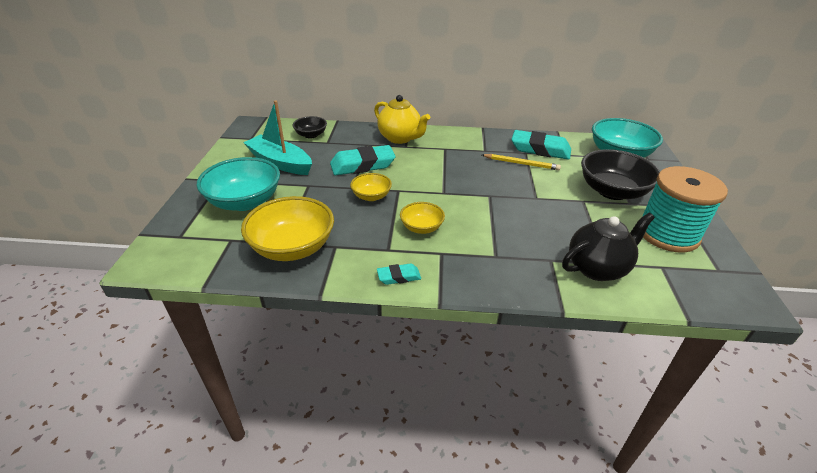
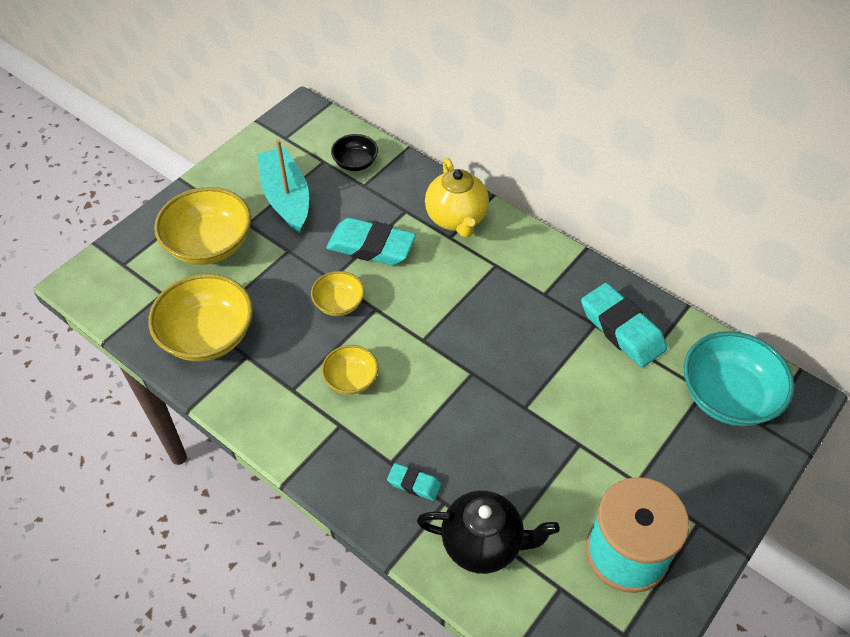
camera: 35 degrees right, 15 degrees up
turquoise bowl [196,157,280,211] -> yellow bowl [154,187,251,265]
turquoise eraser [377,263,421,285] -> turquoise eraser moved to [387,463,441,501]
yellow pencil [482,154,561,170] -> none
black bowl [581,149,660,200] -> none

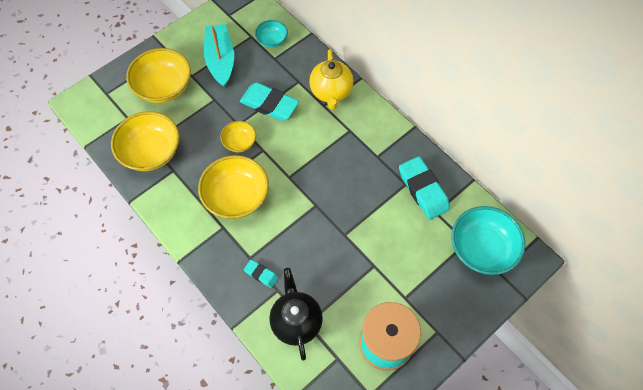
camera: 10 degrees right, 10 degrees up
yellow bowl [322,345,379,395] -> yellow bowl [198,155,269,219], size x1.86
black bowl [331,134,378,171] -> turquoise bowl [255,20,288,48]
black teapot [417,490,560,574] -> black teapot turned 120 degrees counterclockwise [269,268,323,361]

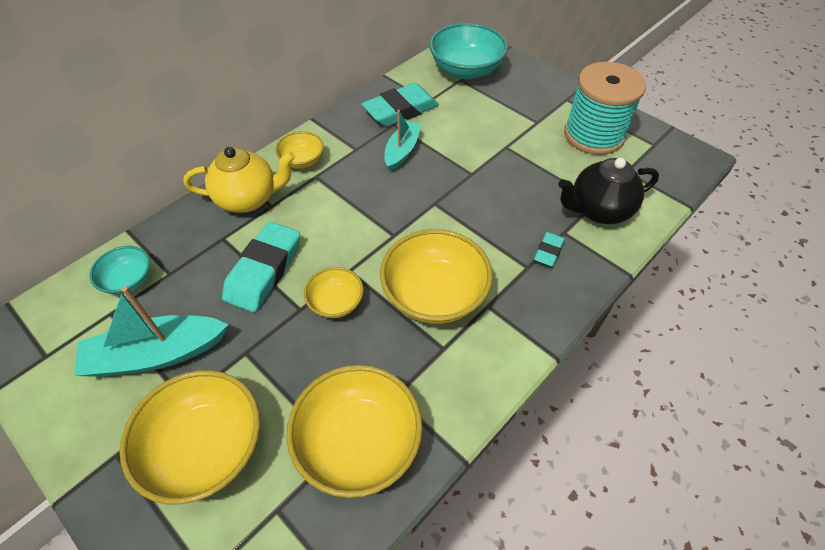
camera: 95 degrees left, 10 degrees down
none -> yellow bowl [275,131,324,169]
none -> turquoise boat [384,110,422,171]

